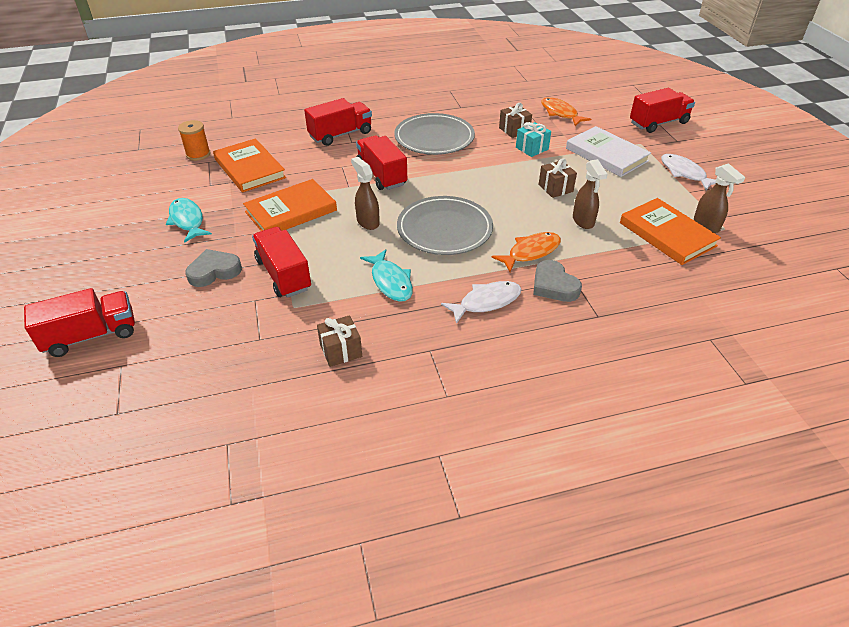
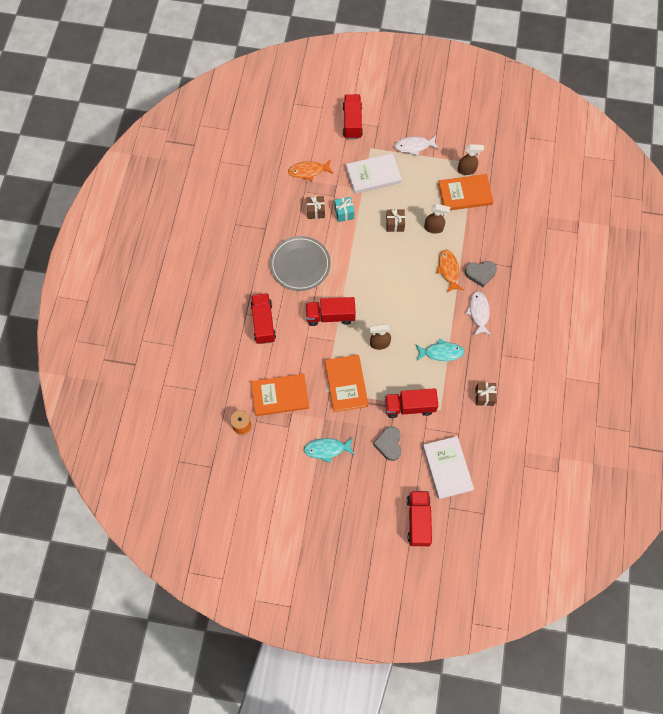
camera: 65 degrees left, 25 degrees up
grey plate [397,196,493,255] -> none
none -> white book [423,436,474,499]

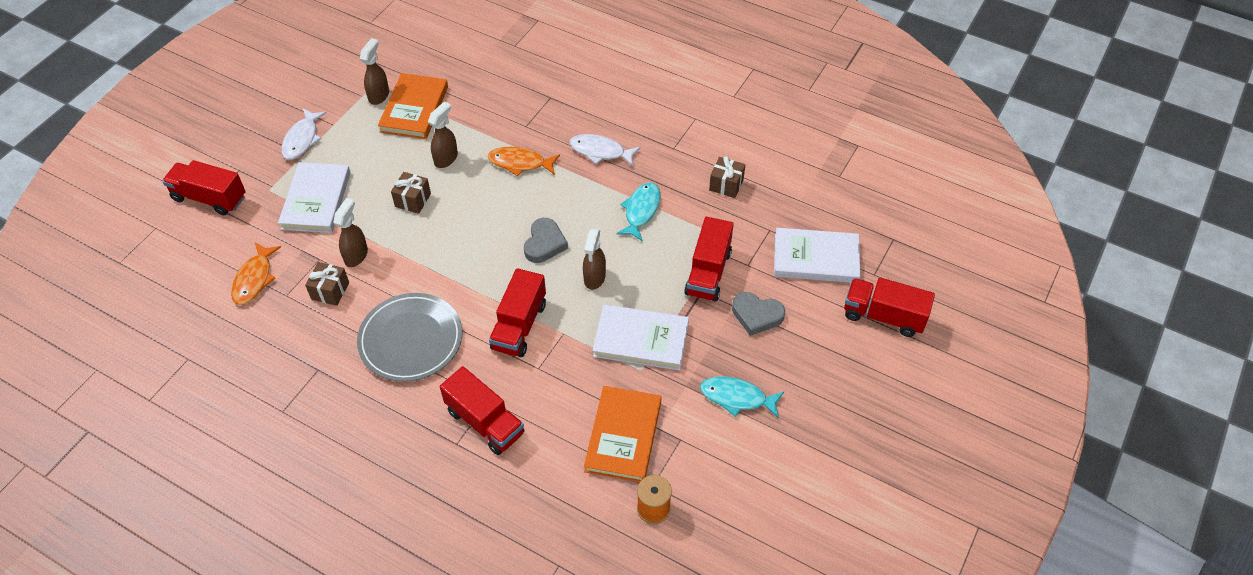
camera: 70 degrees left, 15 degrees down
red truck [251,293,276,344] -> red truck turned 150 degrees counterclockwise [440,366,524,455]
turquoise fish [304,437,354,463] -> turquoise fish turned 90 degrees clockwise [700,377,784,419]
orange book [325,355,368,412] -> white book [593,304,689,370]
turquoise gift [334,197,355,222] -> brown spray bottle [333,198,368,267]
grey heart [465,261,497,287] -> grey heart moved to [524,218,568,263]

